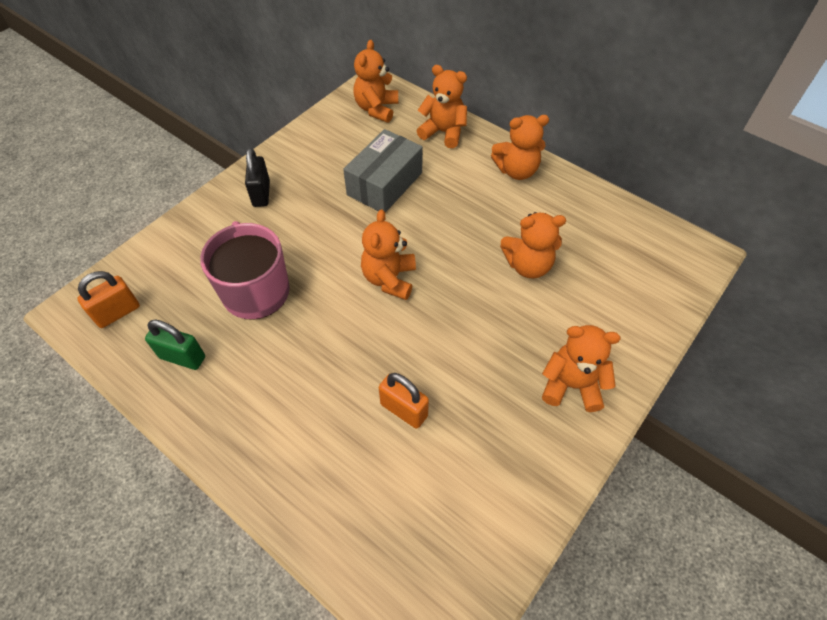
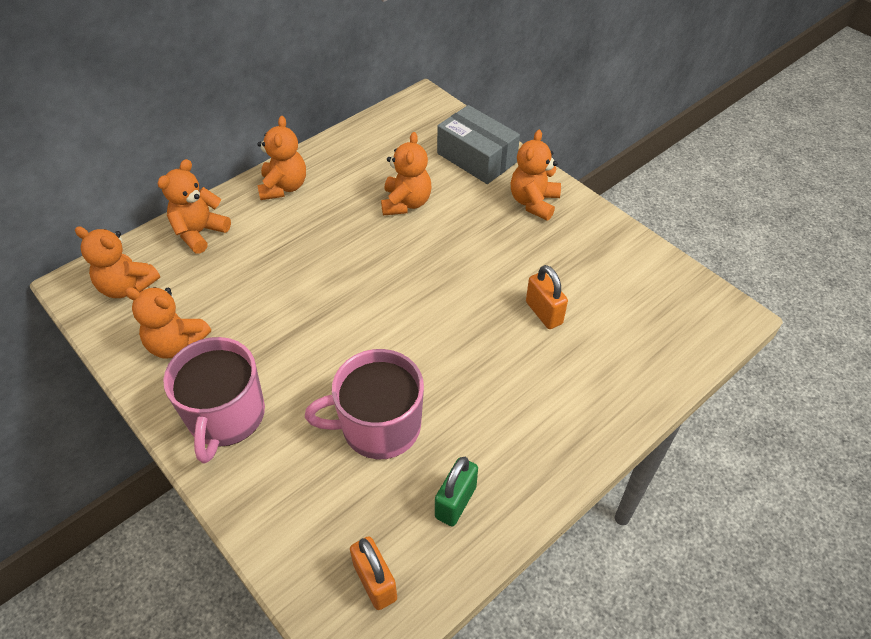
camera: 80 degrees left, 5 degrees down
black padlock [245,148,270,207] -> pink mug [163,337,265,463]
grey box [343,129,423,213] -> grey box moved to [437,105,520,184]
orange teddy bear [361,209,416,300] -> orange teddy bear moved to [125,287,211,359]
orange padlock [379,373,429,429] -> orange padlock turned 75 degrees counterclockwise [526,265,568,329]

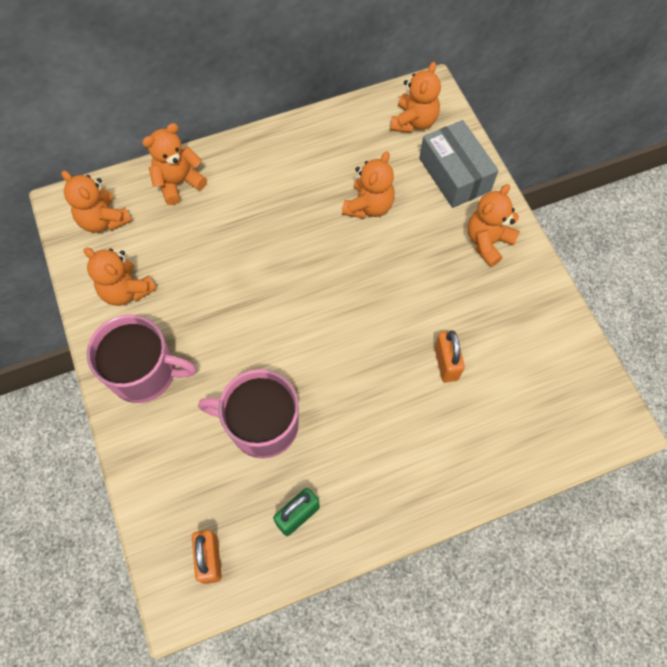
camera: 20 degrees right, 15 degrees up
pink mug [163,337,265,463] -> pink mug turned 105 degrees counterclockwise [87,315,196,403]
orange teddy bear [257,116,306,200] -> orange teddy bear moved to [390,62,441,133]

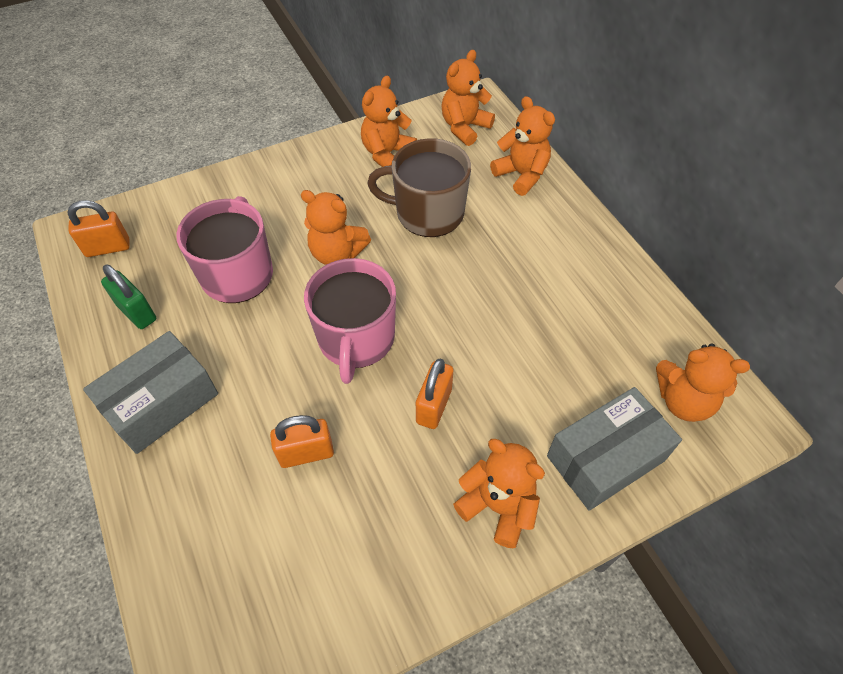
camera: 85 degrees right, 10 degrees down
pink mug [87,315,196,403] -> pink mug moved to [304,258,396,384]
orange teddy bear [342,151,395,219] -> orange teddy bear moved to [301,190,371,265]
none -> grey box [83,331,218,454]
none -> brown mug [367,138,471,237]
none -> orange padlock [416,359,453,429]

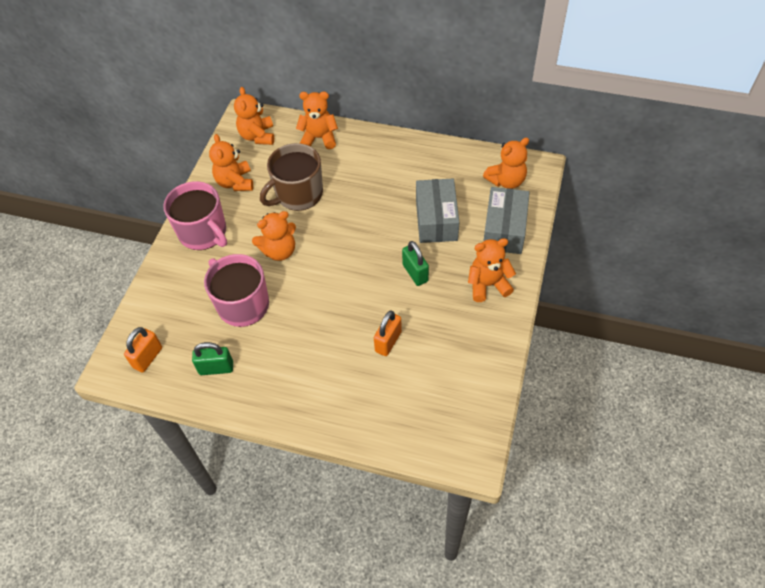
camera: 45 degrees left, 0 degrees up
grey box [83,331,218,454] -> grey box moved to [416,179,459,243]
pink mug [304,258,396,384] -> pink mug moved to [163,181,227,250]
orange padlock [416,359,453,429] -> green padlock [402,241,429,286]

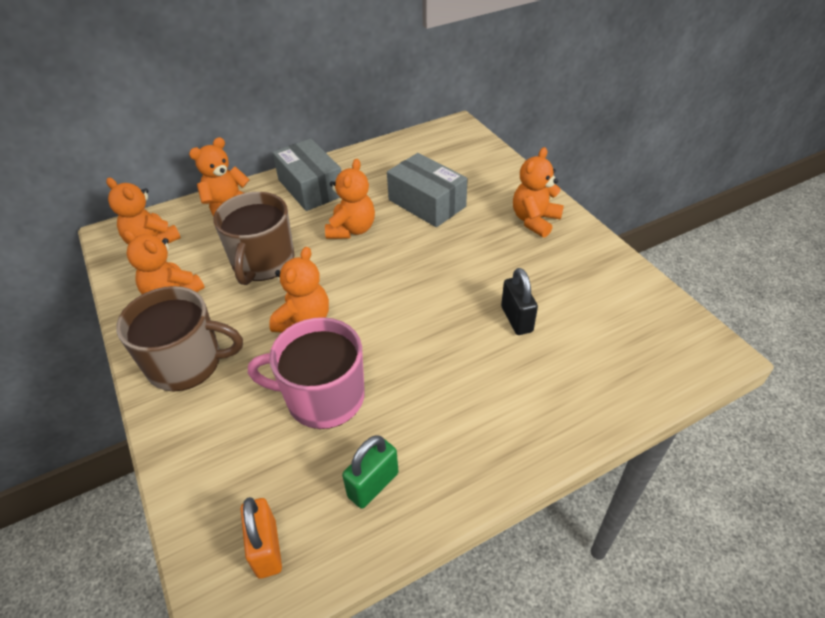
camera: 45 degrees left, 10 degrees down
pink mug [163,181,227,250] -> brown mug [116,286,243,392]
orange padlock [374,311,402,356] -> black padlock [501,268,538,335]
green padlock [402,241,429,286] -> none
orange teddy bear [483,138,529,189] -> orange teddy bear moved to [325,159,375,239]
grey box [483,187,530,254] -> grey box moved to [272,139,341,211]

